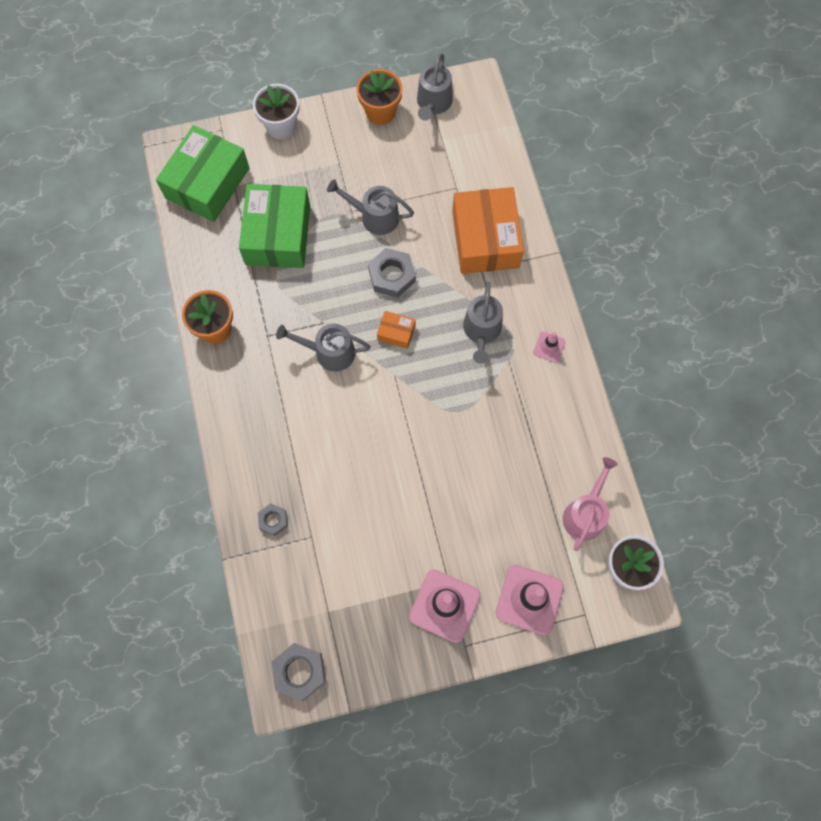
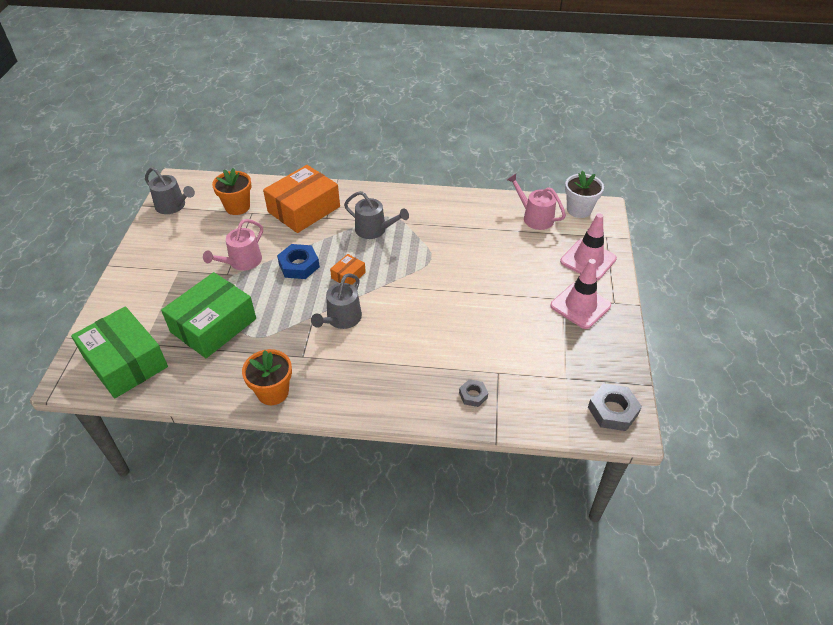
camera: 70 degrees left, 25 degrees down
green box [239,184,310,268] -> green box turned 75 degrees counterclockwise [161,272,256,358]
white flower pot [253,84,300,139] -> none
grey watering can [327,179,414,235] -> pink watering can [203,219,263,271]
orange flower pot [356,69,403,125] -> orange flower pot moved to [212,168,252,215]
grey nut [368,248,416,298] -> blue nut [277,244,320,279]
orange box [452,187,524,274] -> orange box turned 60 degrees counterclockwise [263,165,340,233]
pink traffic cone [533,332,565,362] -> none

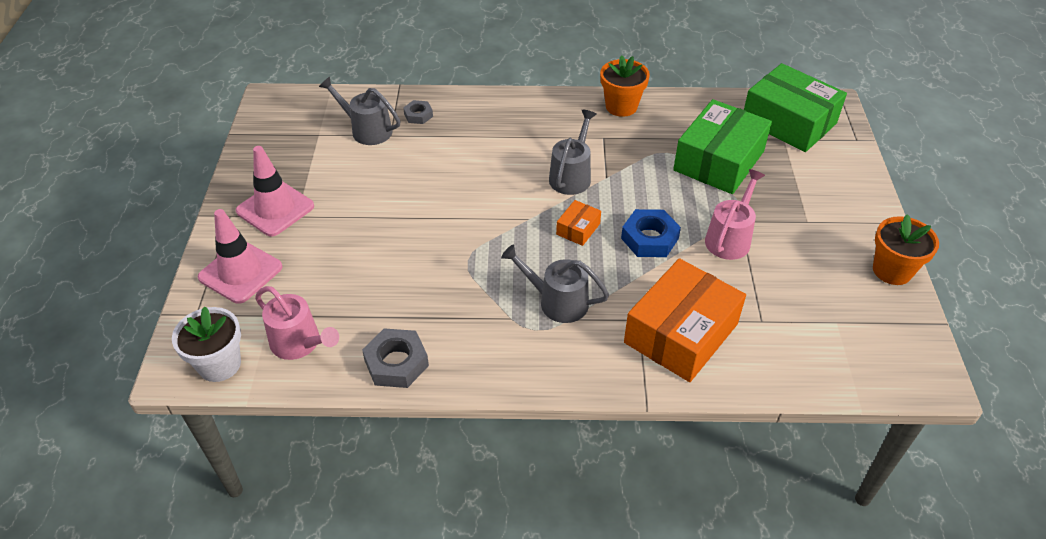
camera: 175 degrees right, 0 degrees up
grey watering can [145,167,195,214] -> grey watering can moved to [319,76,400,145]
orange flower pot [212,168,252,215] -> orange flower pot moved to [873,214,939,285]
grey nut [588,383,642,431] -> grey nut moved to [362,328,429,388]

